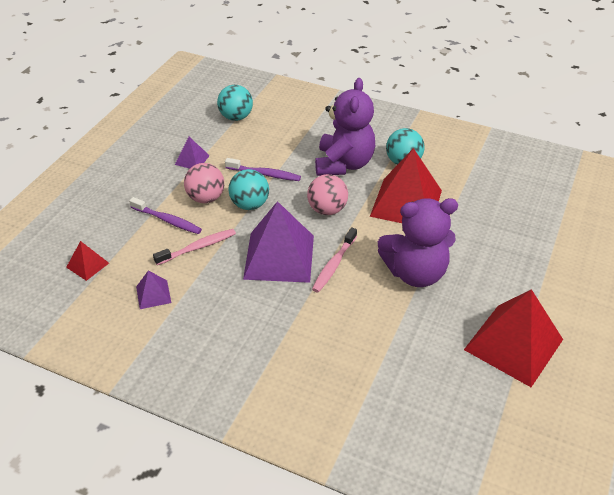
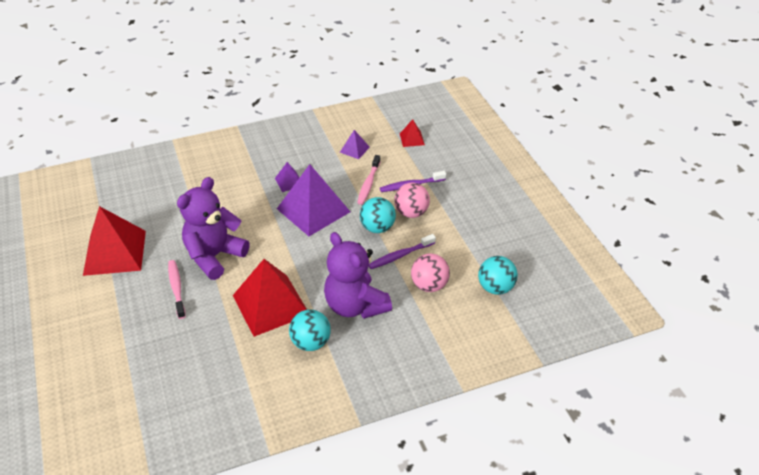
camera: 135 degrees right, 0 degrees up
purple pyramid [175,137,210,169] -> purple pyramid moved to [275,162,300,192]
pink ball [307,174,348,215] -> pink ball moved to [411,254,450,292]
pink toothbrush [312,227,357,293] -> pink toothbrush moved to [168,260,186,319]

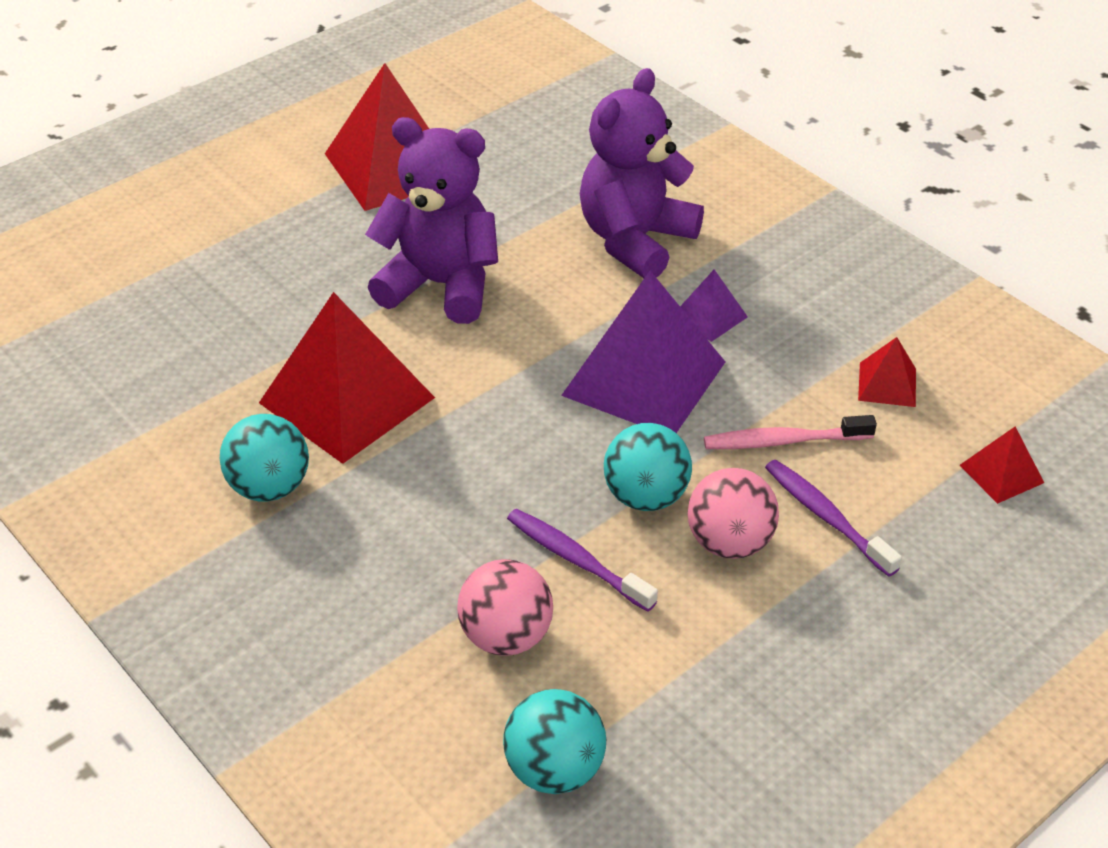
camera: 70 degrees right, 0 degrees up
pink toothbrush [168,260,186,319] -> none
purple teddy bear [324,232,392,319] -> purple teddy bear moved to [580,68,704,278]
purple pyramid [340,130,370,159] -> red pyramid [858,337,916,407]

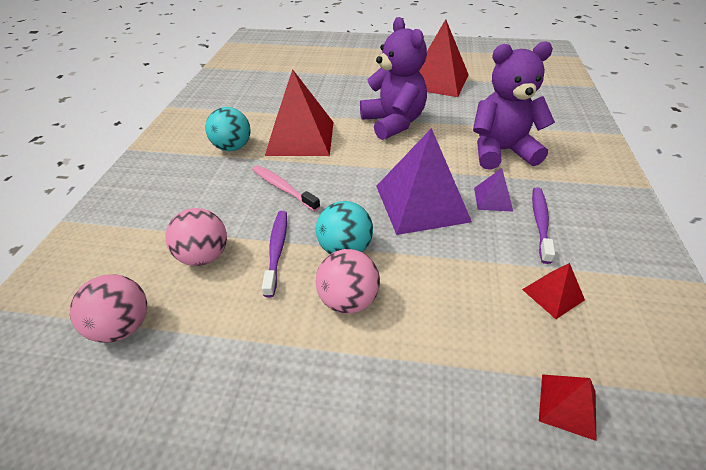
camera: 50 degrees right, 0 degrees up
turquoise ball [503,689,606,794] -> pink ball [70,274,147,343]
pink toothbrush [704,415,877,449] -> pink toothbrush moved to [252,165,320,212]
purple toothbrush [765,460,902,577] -> purple toothbrush moved to [532,187,555,264]

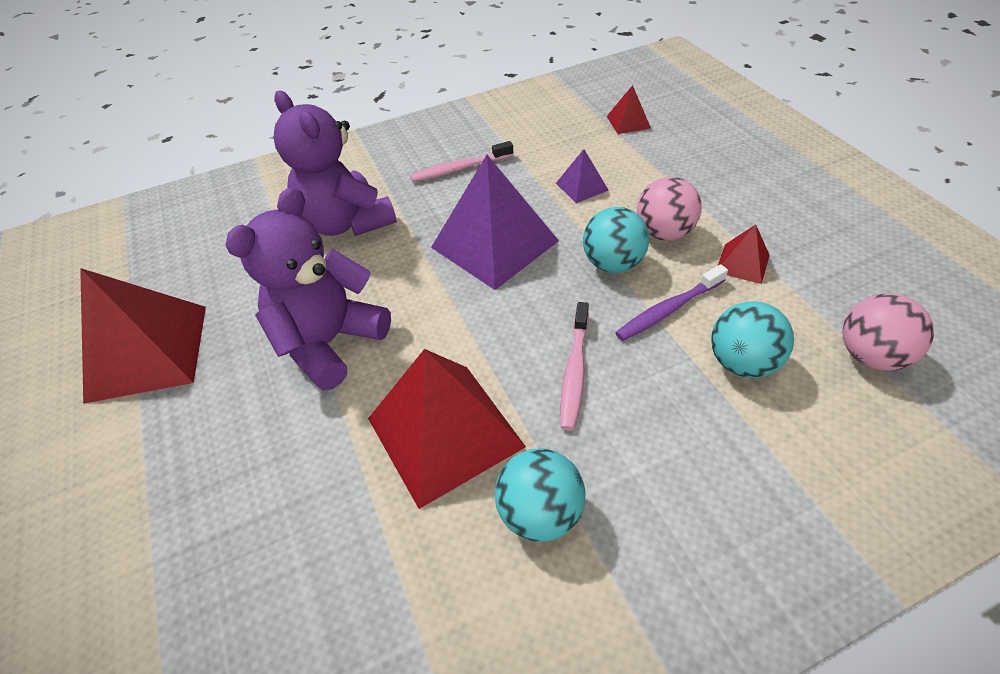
camera: 120 degrees left, 5 degrees up
pink ball [165,208,227,266] -> turquoise ball [711,301,794,378]
purple pyramid [474,168,513,212] -> purple pyramid moved to [556,149,609,203]
red pyramid [522,263,585,319] -> red pyramid moved to [718,224,770,284]
purple toothbrush [532,187,555,264] -> pink toothbrush [410,141,513,182]

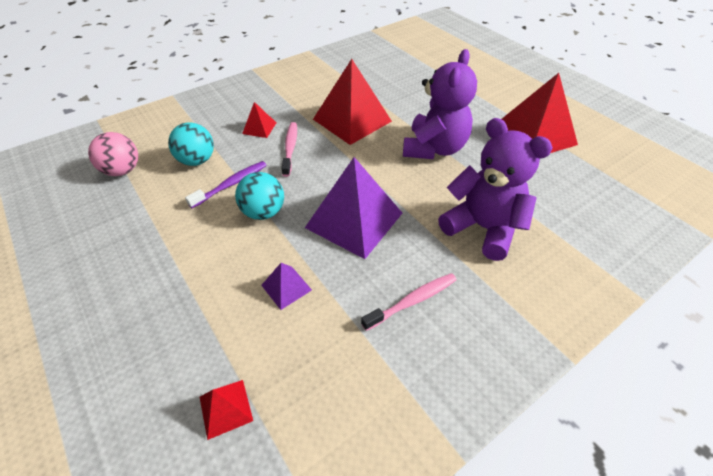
camera: 165 degrees right, 0 degrees up
turquoise ball [495,448,585,542] -> none
pink ball [637,177,702,241] -> none
red pyramid [718,224,770,284] -> red pyramid moved to [242,102,276,138]

